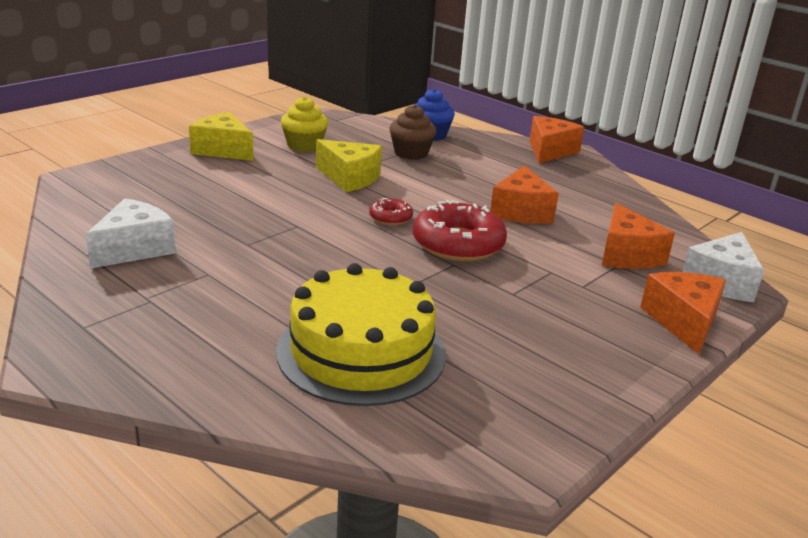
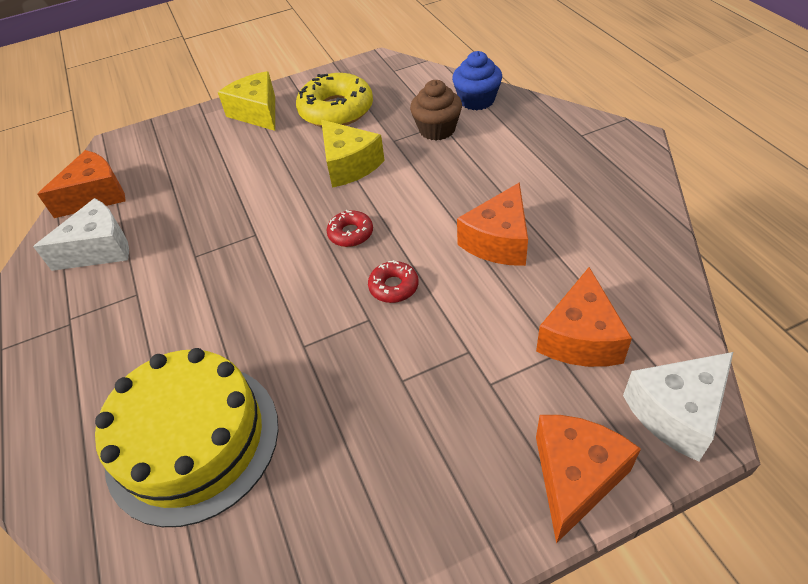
camera: 30 degrees right, 20 degrees up
yellow cupcake [281,96,328,152] -> yellow donut [296,73,373,127]
red donut [413,200,507,261] -> red donut [368,260,419,303], size x0.49
orange cheese [530,116,584,163] -> orange cheese moved to [37,150,126,218]

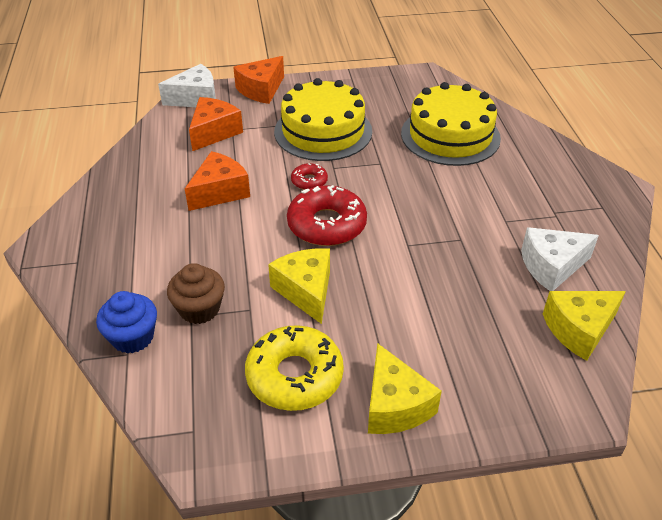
camera: 170 degrees left, 5 degrees down
orange cheese [37,150,126,218] -> yellow cheese [543,291,626,361]
red donut [327,210,373,247] -> red donut [287,185,367,246], size x2.03
none -> yellow cake [274,78,372,161]

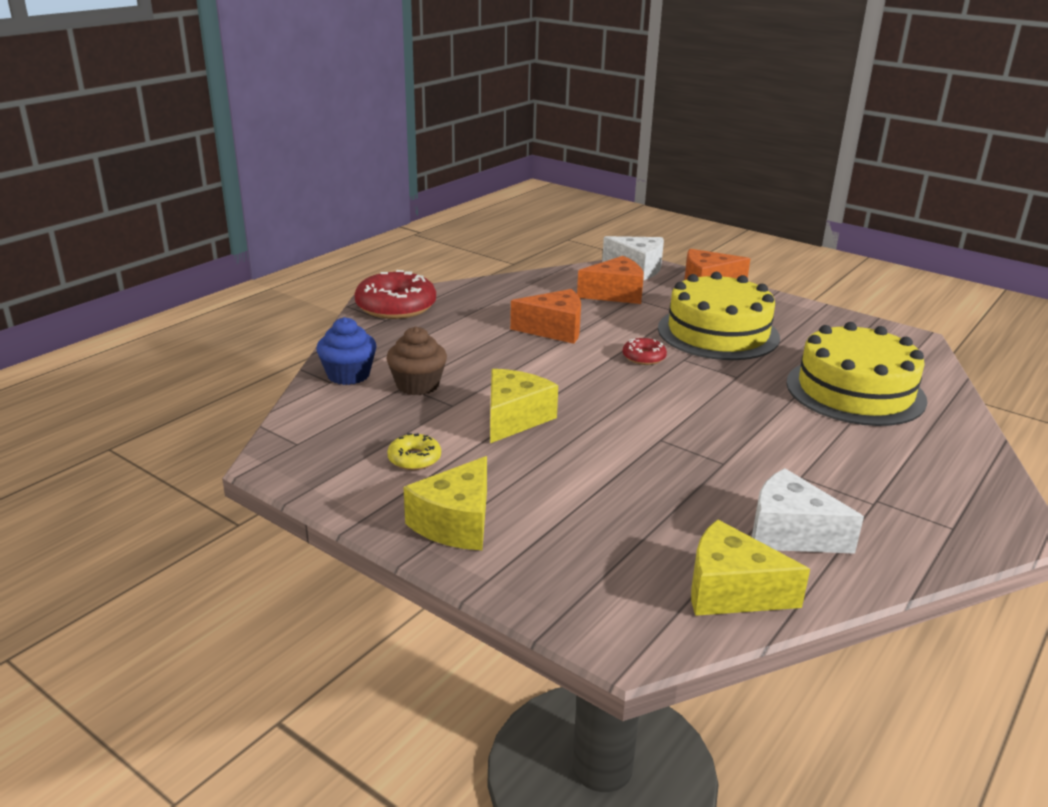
camera: 45 degrees right, 15 degrees down
yellow donut [245,325,344,411] -> yellow donut [387,433,441,470], size x0.49
red donut [287,185,367,246] -> red donut moved to [354,270,436,319]

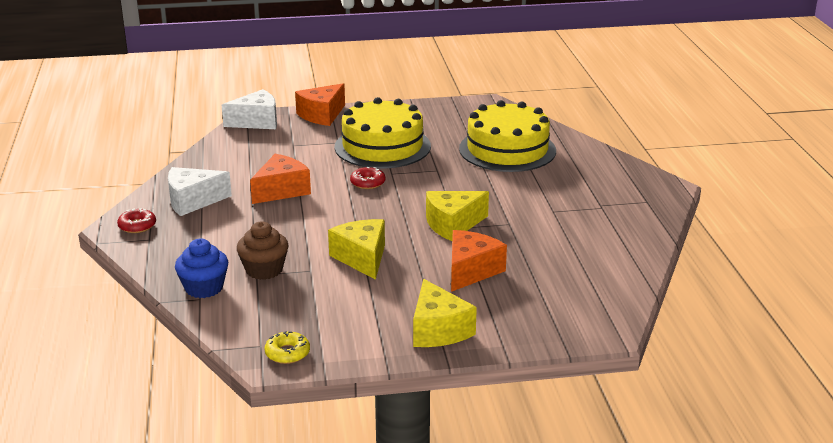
camera: 45 degrees left, 0 degrees up
red donut [354,270,436,319] -> red donut [117,208,156,233], size x0.49
yellow donut [387,433,441,470] -> yellow donut moved to [264,331,310,364]
orange cheese [577,256,644,304] -> orange cheese moved to [451,230,507,292]
yellow cheese [691,519,810,616] -> yellow cheese moved to [426,191,489,241]
white cheese [752,468,864,554] -> white cheese moved to [168,167,232,216]

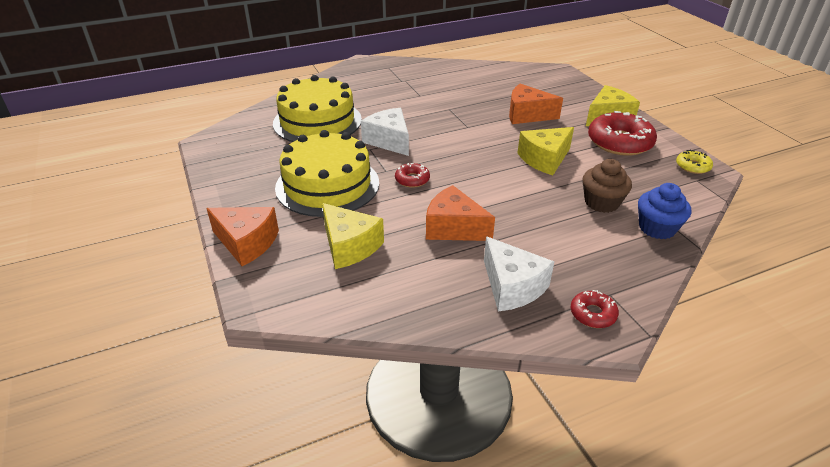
camera: 105 degrees left, 10 degrees up
white cheese [222,89,277,129] -> white cheese moved to [361,108,409,156]
yellow cheese [426,191,489,241] -> yellow cheese moved to [322,203,384,269]
none -> red donut [588,111,657,156]

